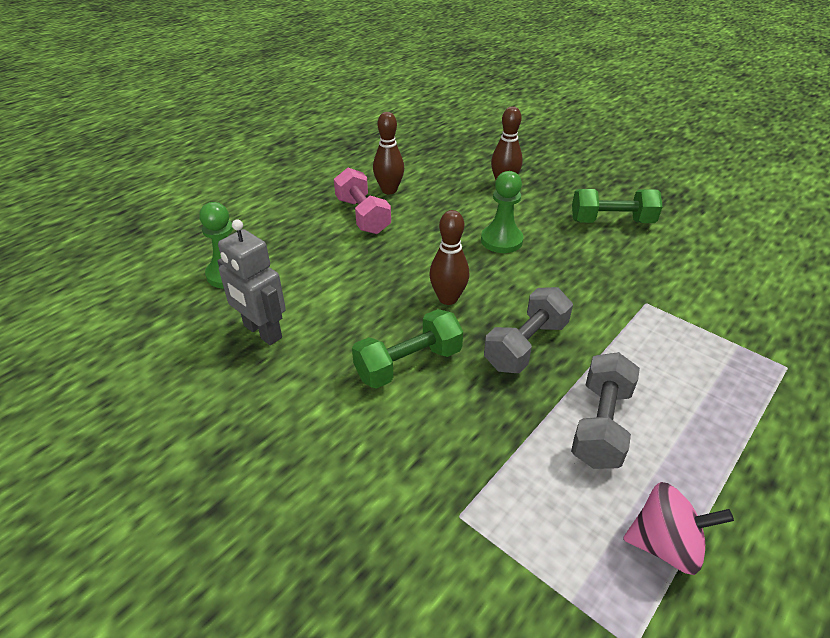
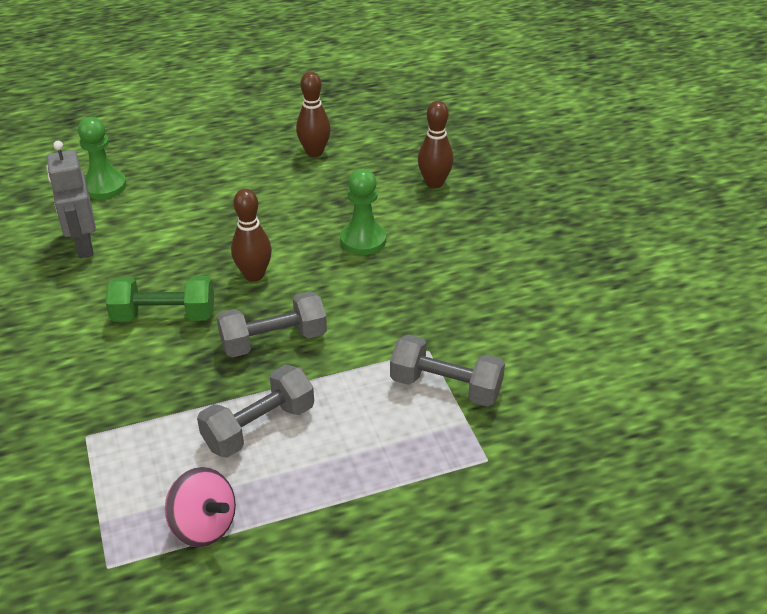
camera: 30 degrees right, 0 degrees up
pink dumbbell [334,168,391,234] -> none
green dumbbell [572,189,663,223] -> none
none -> grey dumbbell [390,334,505,407]

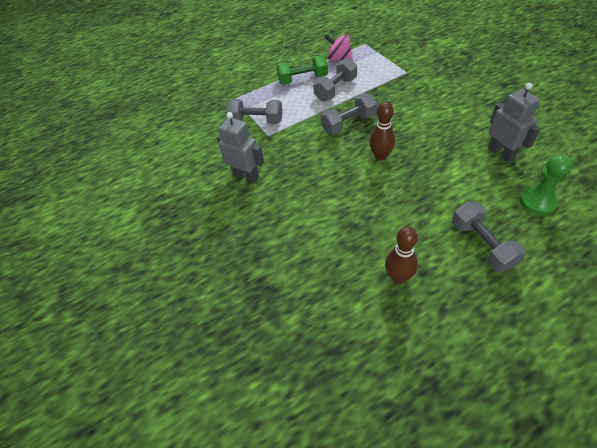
camera: 175 degrees right, 10 degrees up
green dumbbell [106,276,214,322] -> green dumbbell moved to [277,55,328,85]
green pawn [340,169,386,255] -> none
brown bowling pin [418,101,454,188] -> none
none -> grey robot [217,112,264,183]
none -> grey dumbbell [452,202,526,272]

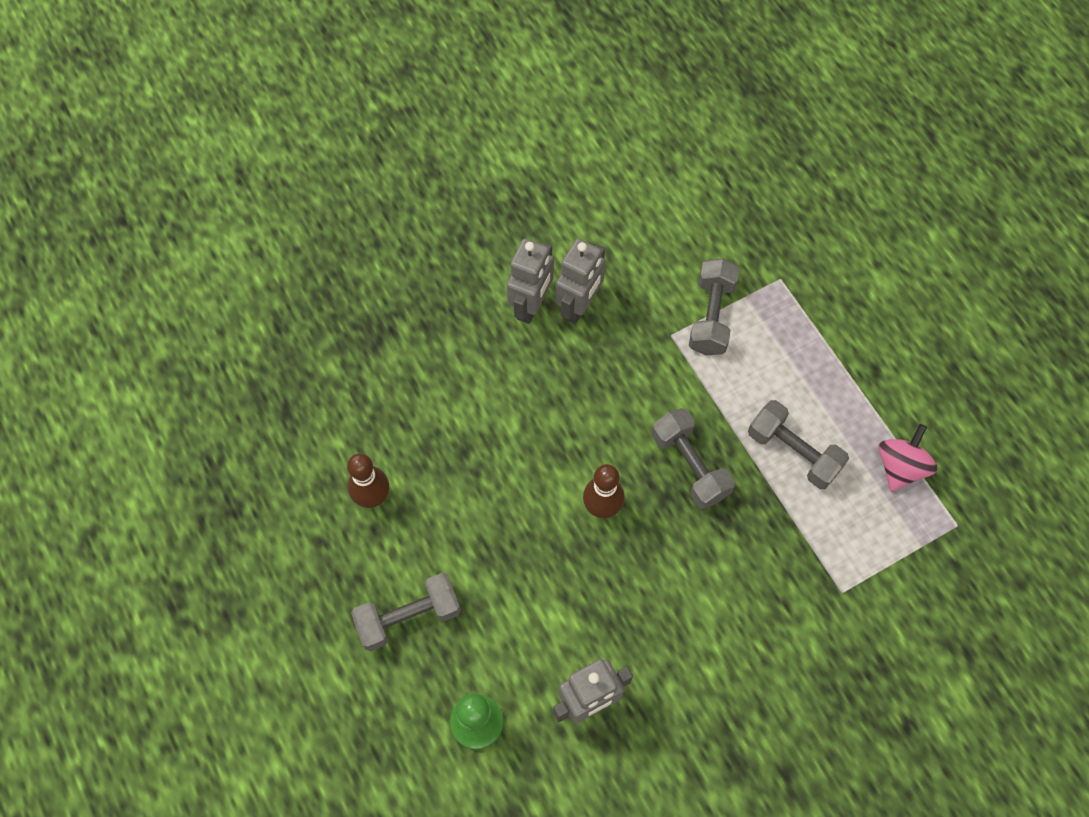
camera: 85 degrees right, 15 degrees up
green dumbbell [277,55,328,85] -> none
none -> grey robot [507,239,554,324]

